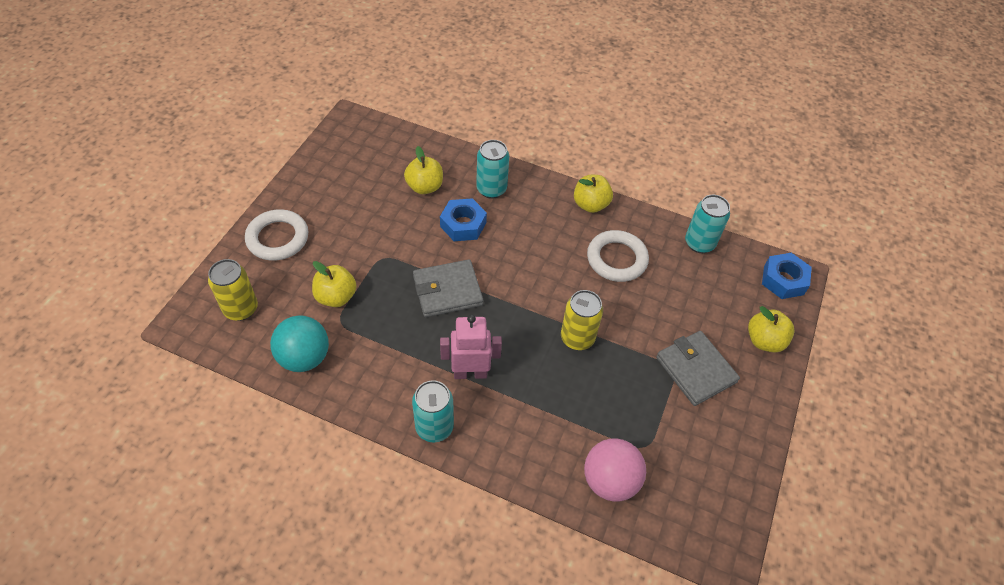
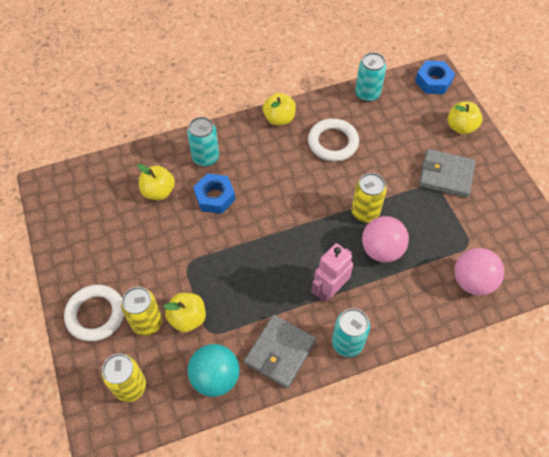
camera: 40 degrees left, 5 degrees up
grey wallet [413,259,483,317] -> grey wallet moved to [244,315,316,388]
none -> yellow can [121,287,162,336]
none -> pink ball [362,216,409,262]

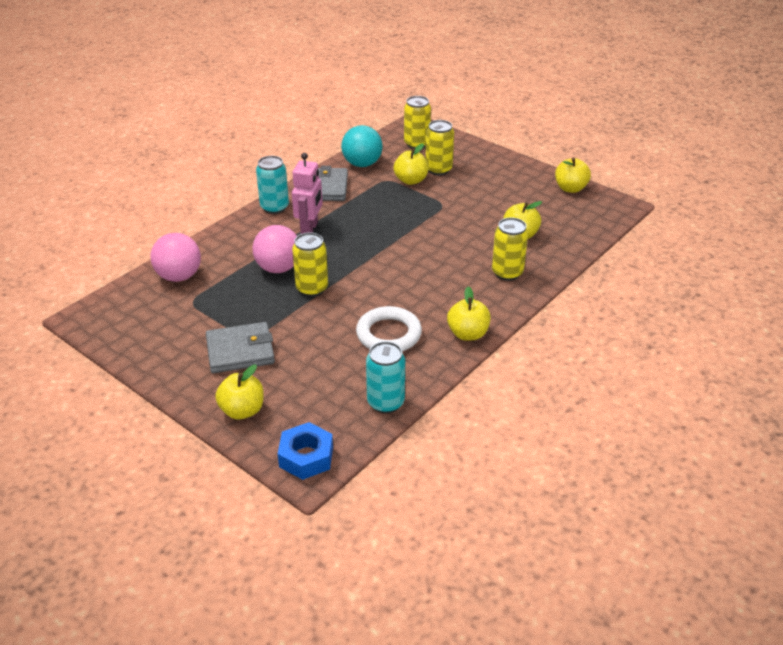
camera: 150 degrees right, 20 degrees down
white ring [64,285,124,341] -> none
turquoise can [187,117,219,167] -> yellow can [492,217,528,281]
blue nut [193,173,235,214] -> none
none -> yellow apple [555,157,591,193]

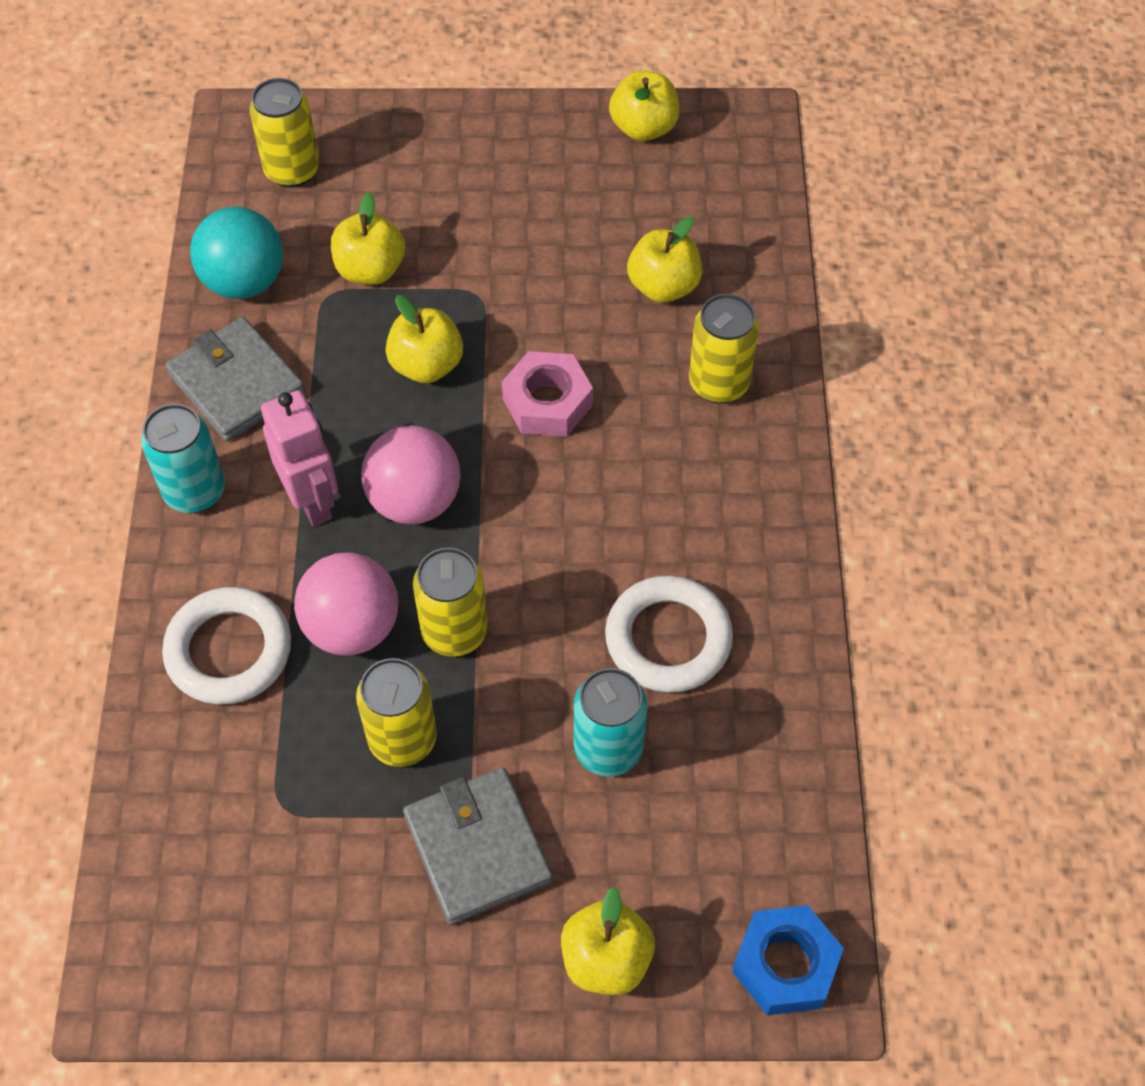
camera: 40 degrees left, 20 degrees up
pink ball [150,233,201,282] -> pink ball moved to [361,425,461,524]
grey wallet [206,322,275,373] -> grey wallet turned 60 degrees counterclockwise [403,767,553,925]
turquoise can [366,341,405,414] -> turquoise can moved to [574,668,647,777]
yellow can [425,120,454,175] -> yellow can moved to [356,658,437,767]
yellow apple [447,287,491,341] -> yellow apple moved to [386,295,463,383]
none -> white ring [162,587,291,705]
none -> pink nut [502,351,593,437]

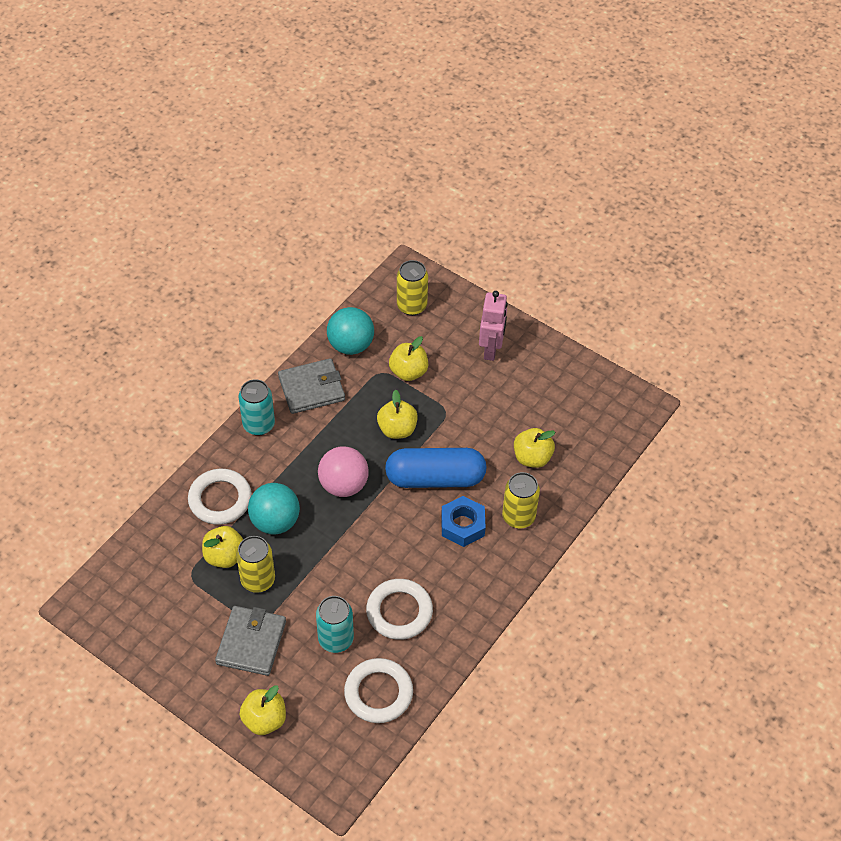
camera: 35 degrees right, 5 degrees down
grey wallet [165,317,305,442] -> grey wallet turned 75 degrees clockwise [278,358,345,414]
pink robot [261,390,338,526] -> pink robot moved to [479,291,508,361]
pink ball [294,552,398,656] -> turquoise ball [248,483,300,534]
yellow can [413,547,488,657] -> none
pink nut [502,351,593,437] -> blue capsule [385,448,487,488]
yellow apple [609,71,679,141] -> yellow apple moved to [202,526,243,568]
blue nut [732,905,844,1015] -> blue nut moved to [441,496,486,547]
none -> white ring [344,658,413,723]

